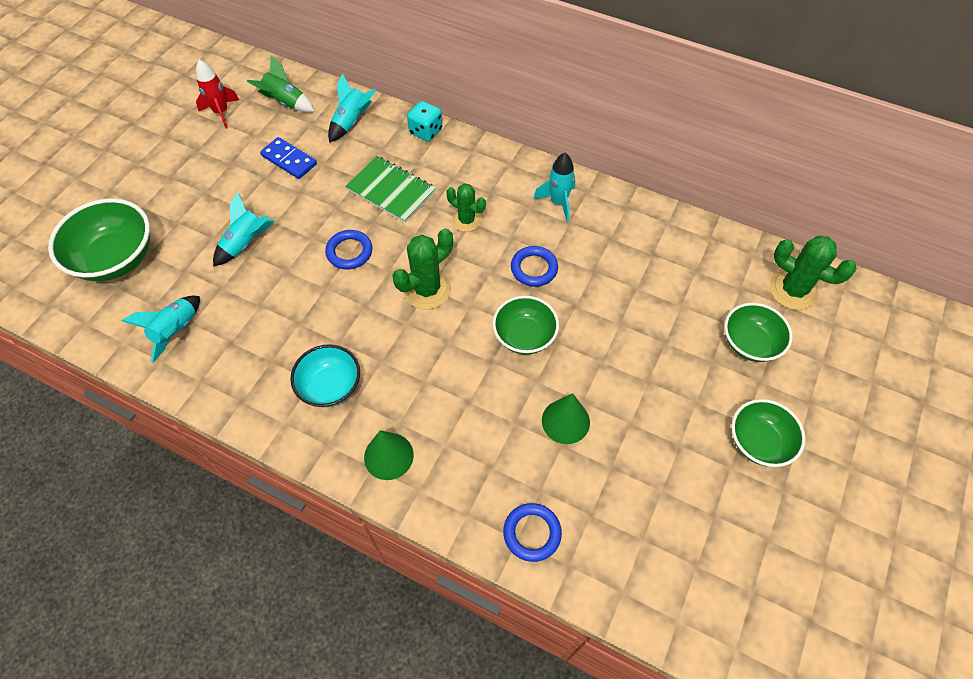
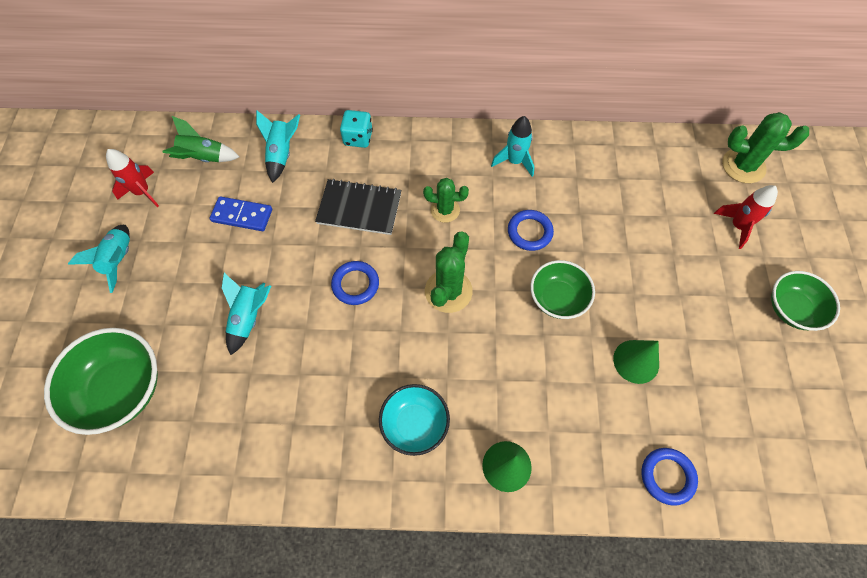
camera: 25 degrees left, 5 degrees up
turquoise rocket [122,296,200,362] -> turquoise rocket moved to [68,225,130,293]
green notebook [345,156,436,223] -> black notebook [315,179,401,235]
green bowl [724,303,793,362] -> red rocket [714,185,778,249]

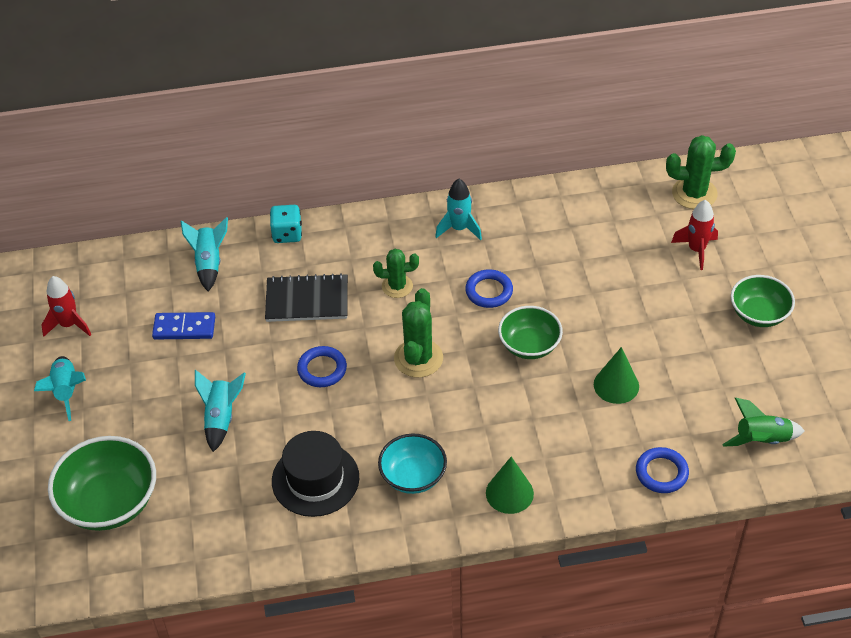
camera: 10 degrees left, 15 degrees down
green rocket [163,116,239,162] -> green rocket moved to [722,398,805,447]
none -> black hat [272,431,359,517]

